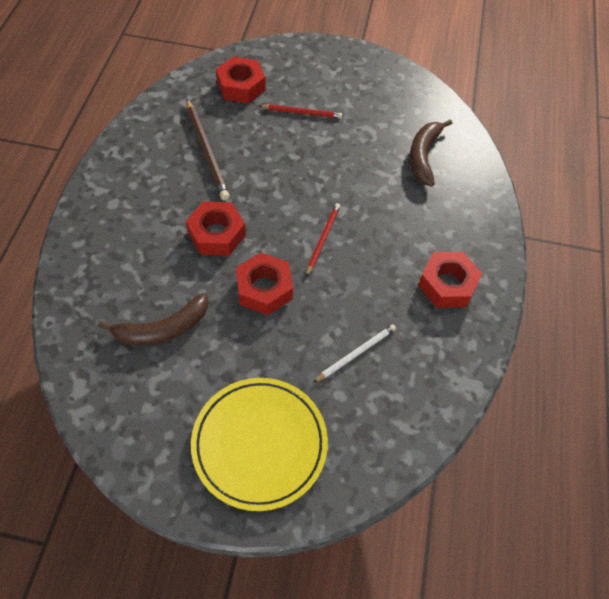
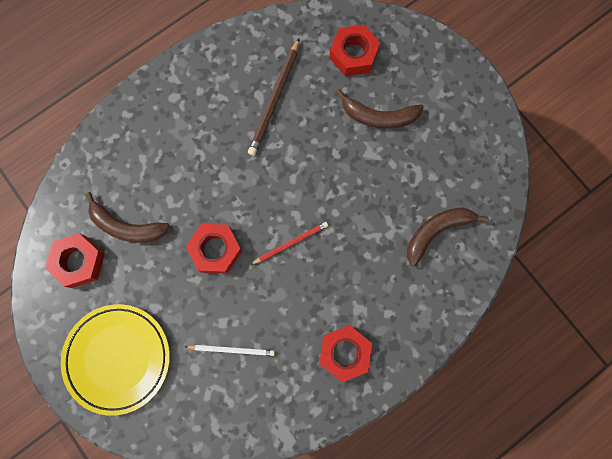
camera: 45 degrees right, 20 degrees up
red nut [186,202,246,256] -> red nut moved to [45,233,105,288]
red pencil [259,104,342,118] -> brown banana [336,89,424,129]

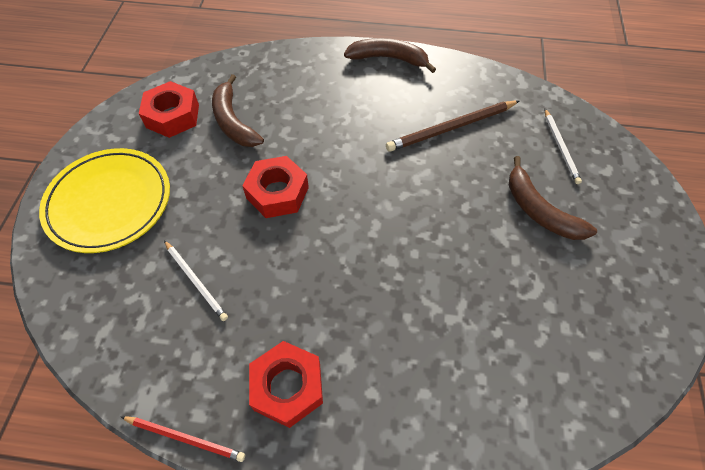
camera: 45 degrees right, 20 degrees down
red pencil [250,222,328,265] -> red pencil moved to [121,416,245,462]
red nut [329,24,380,76] -> white pencil [545,109,582,184]
brown banana [407,207,489,266] -> brown banana moved to [344,38,436,73]

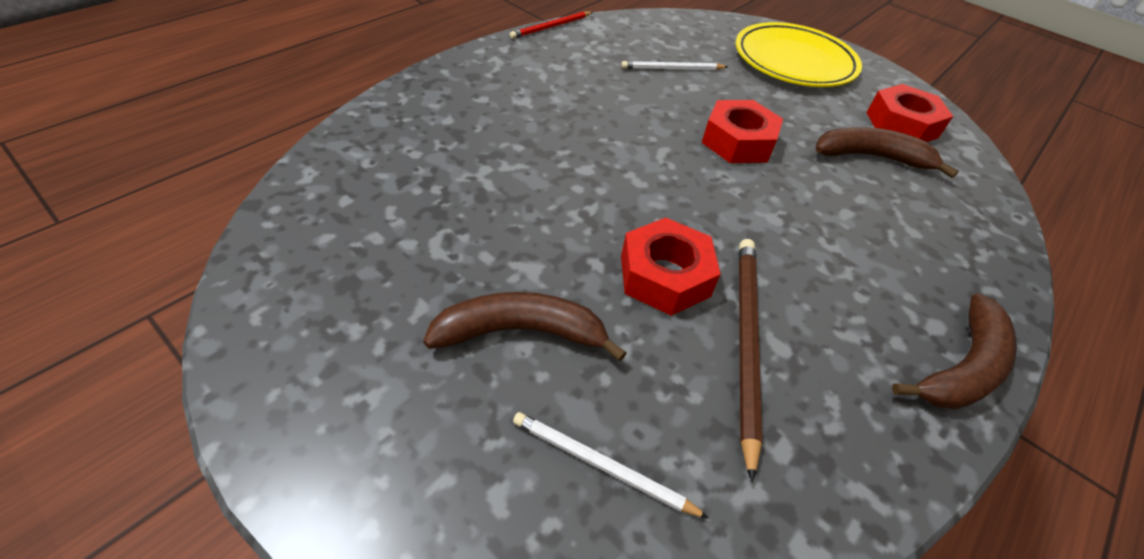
camera: 120 degrees right, 10 degrees down
red nut [249,341,323,428] -> red nut moved to [621,218,721,316]

